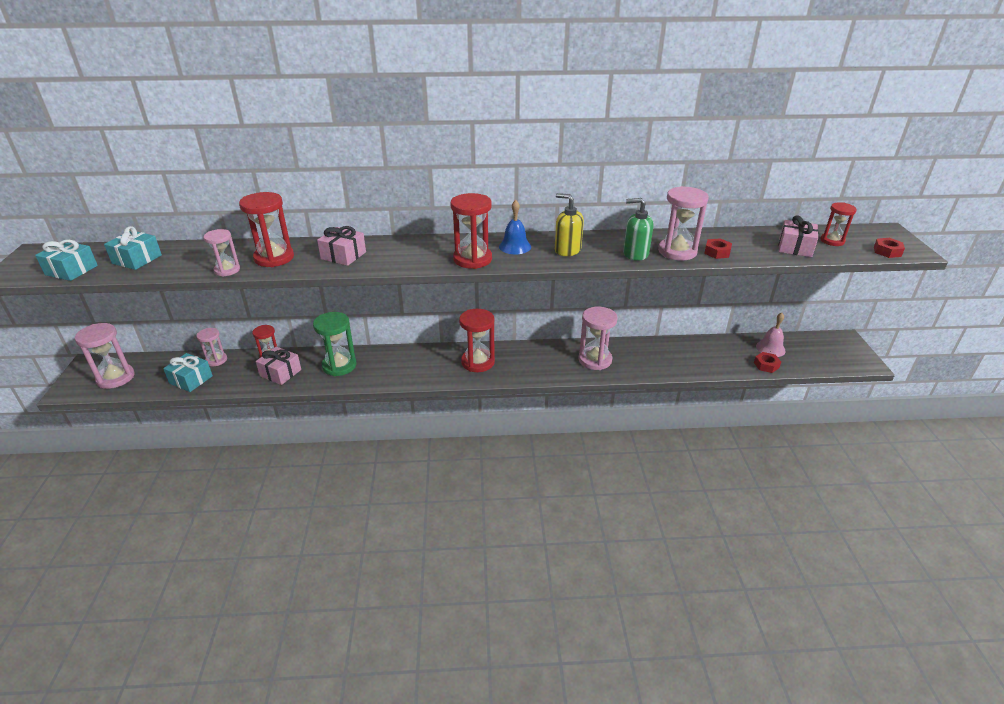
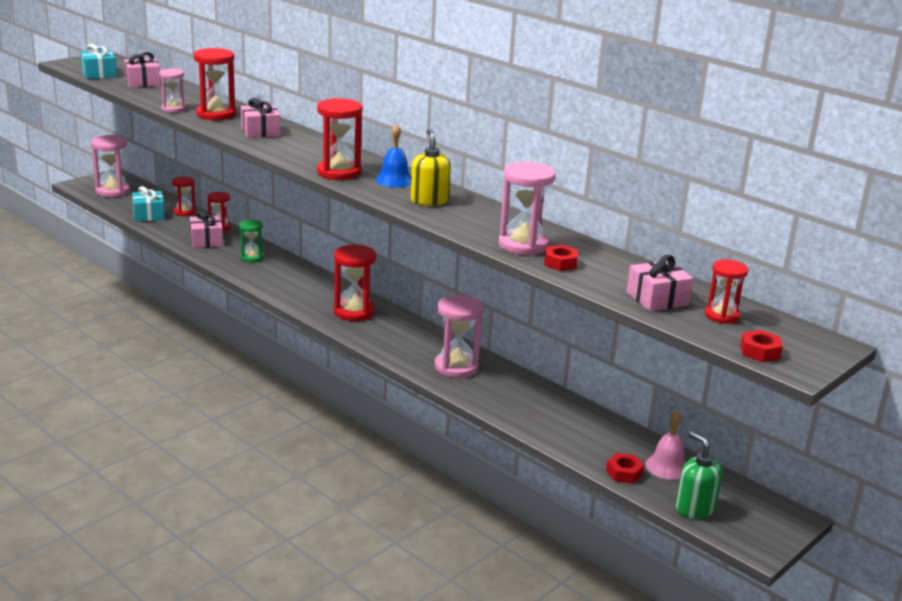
camera: 45 degrees right, 10 degrees down
turquoise gift [104,226,162,270] -> pink gift [124,52,161,87]
pink hourglass [196,328,227,366] -> red hourglass [172,177,196,216]
green hourglass [313,312,357,376] -> green hourglass [239,219,264,263], size x0.62
green soap dispenser [623,198,654,261] -> green soap dispenser moved to [676,431,723,519]

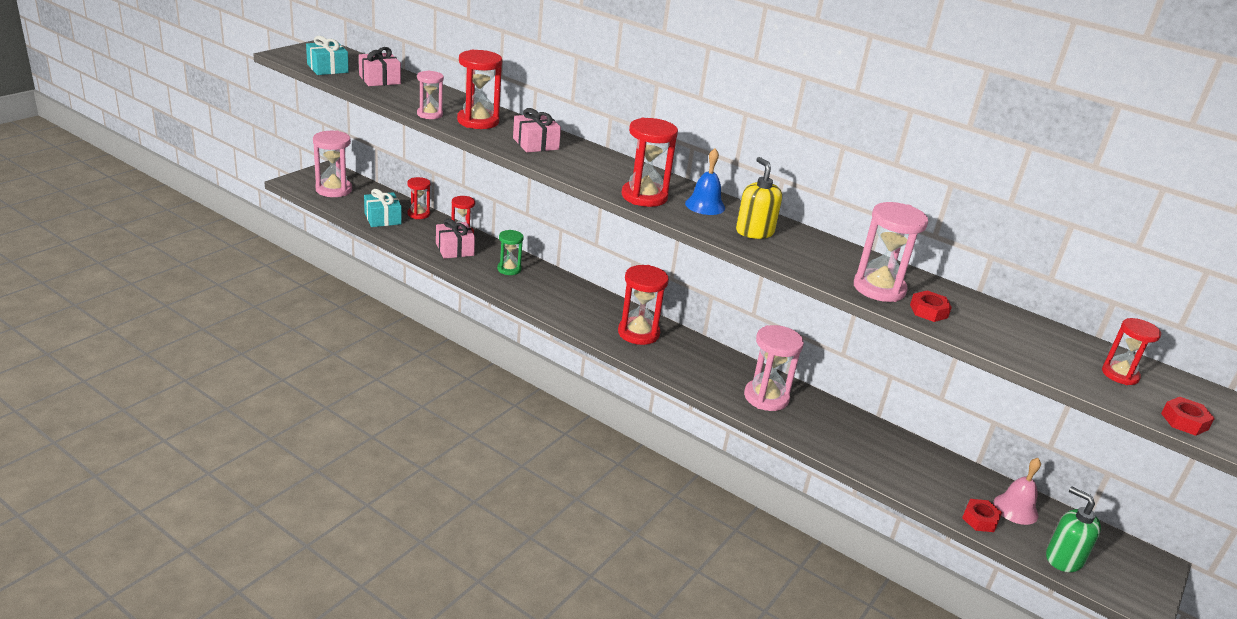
camera: 10 degrees left, 5 degrees up
pink gift [627,255,694,312] -> none

